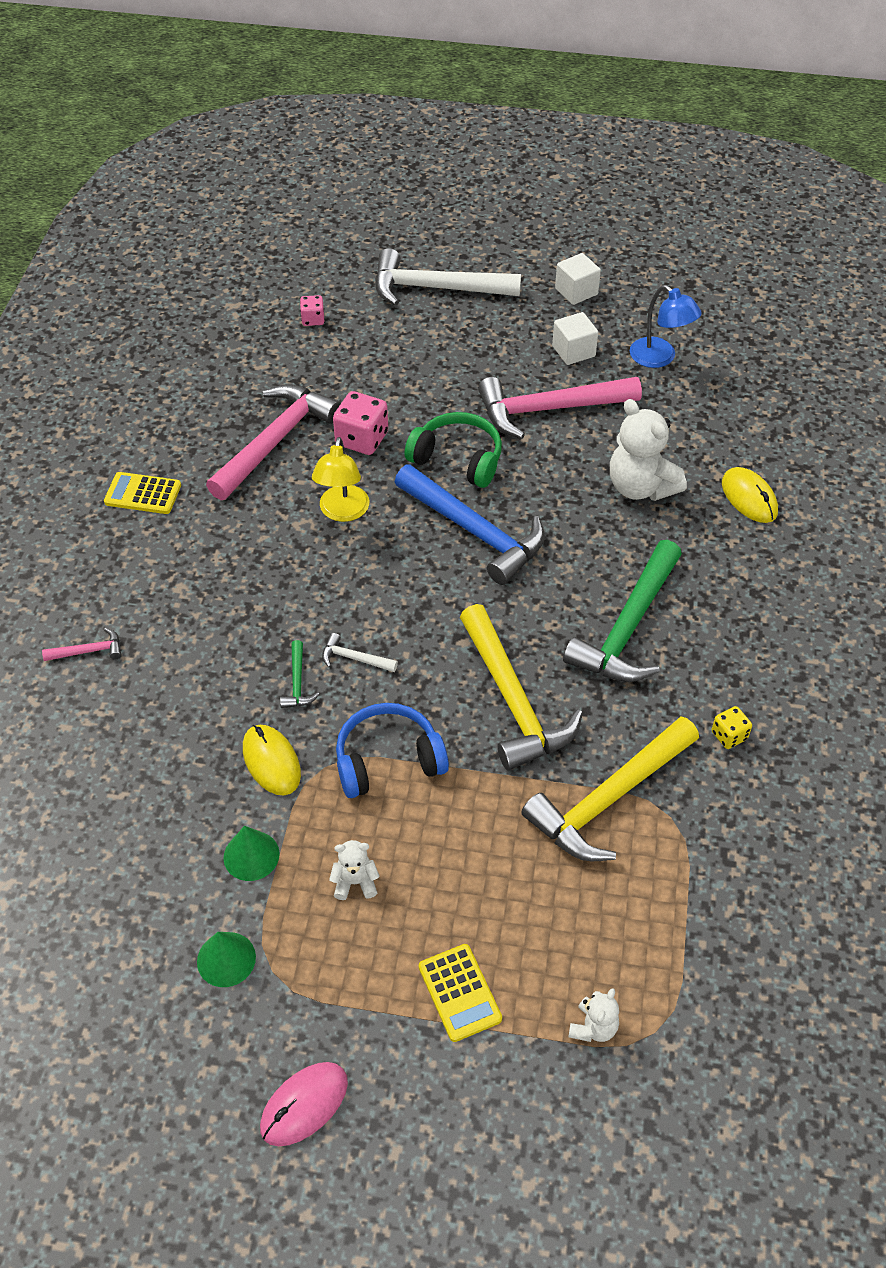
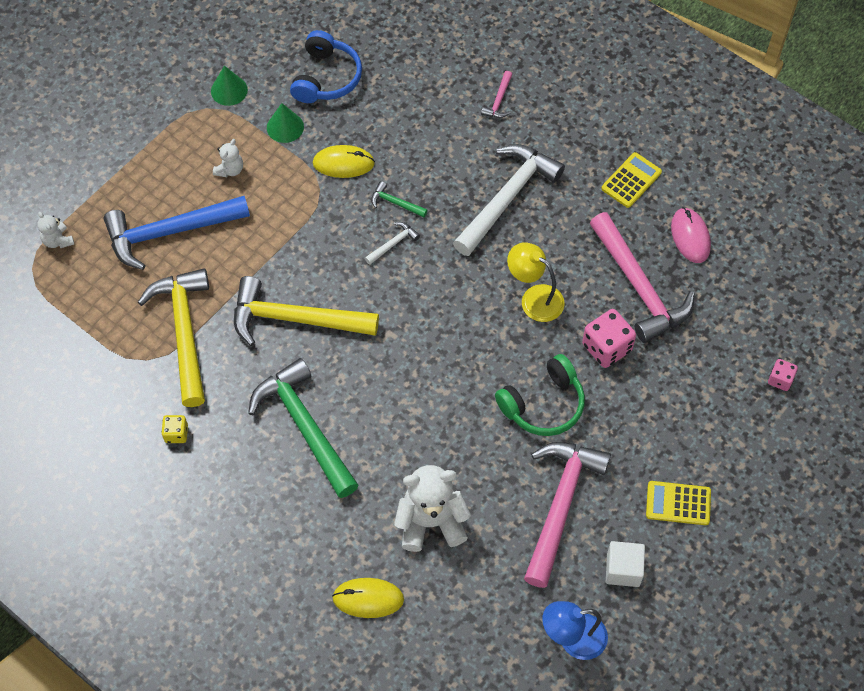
camera: 120 degrees right, 10 degrees up
pink mouse [260,1062,348,1146] -> pink mouse moved to [671,207,711,263]
blue headphones [336,703,449,798] -> blue headphones moved to [290,30,362,103]
white hammer [375,248,521,306] -> white hammer moved to [453,144,565,256]
blue hammer [395,464,545,585] -> blue hammer moved to [104,196,250,270]
yellow calculator [419,944,502,1042] -> yellow calculator moved to [646,481,711,525]
white cube [555,253,601,305] -> none

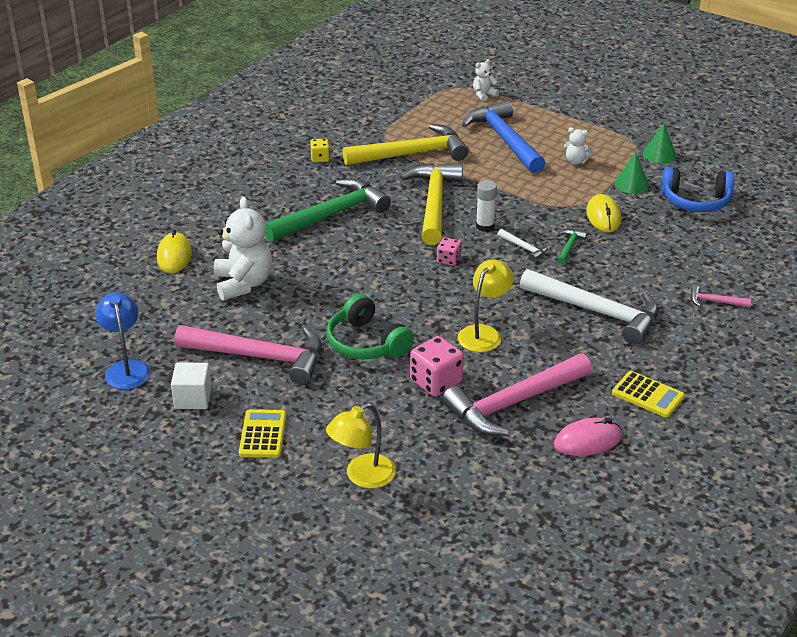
camera: 85 degrees right, 25 degrees down
pink dice [768,359,798,391] -> pink dice moved to [437,237,461,266]
none -> yellow lamp [326,403,396,489]
none -> white glue stick [476,180,497,232]

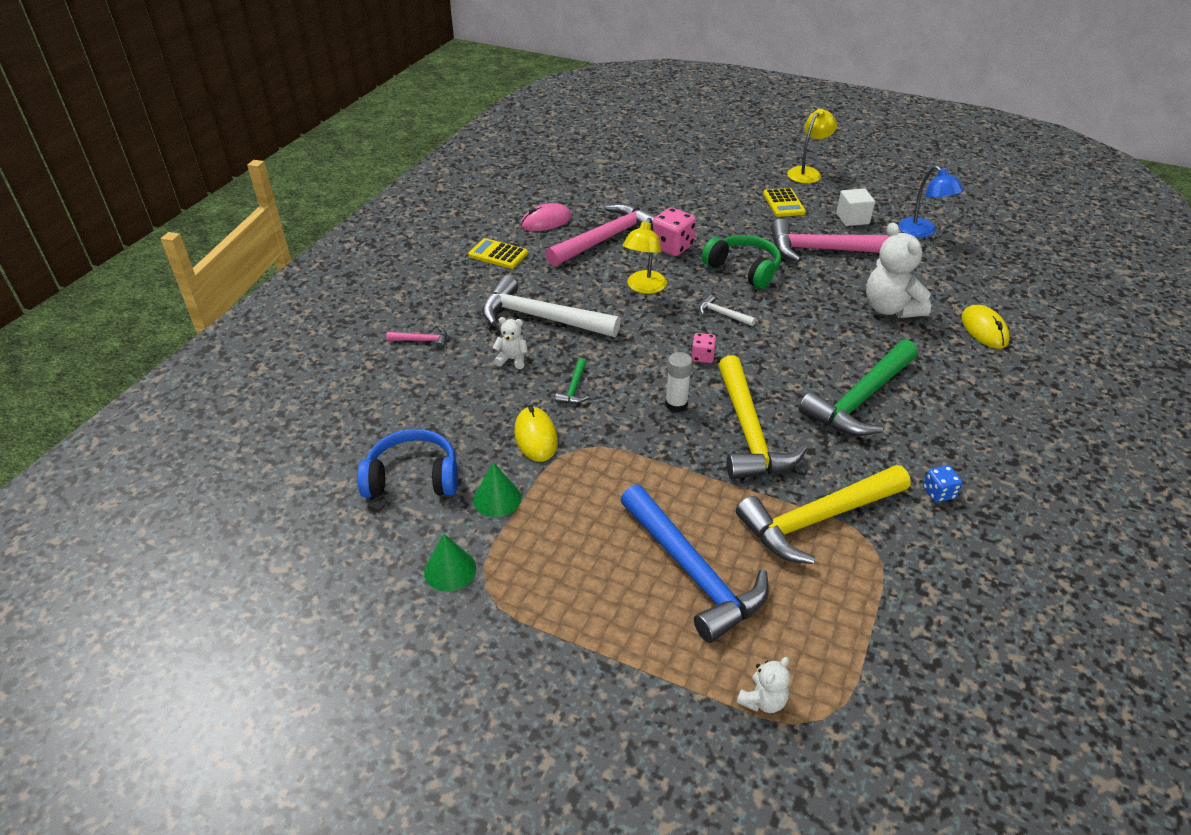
camera: 170 degrees right, 5 degrees up
yellow dice [310,139,330,162] -> blue dice [923,465,962,502]
yellow lamp [326,403,396,489] -> yellow lamp moved to [787,108,837,183]
white hammer [497,229,548,261] -> white hammer moved to [699,295,756,326]
white teddy bear [564,127,593,165] -> white teddy bear moved to [492,317,528,369]

